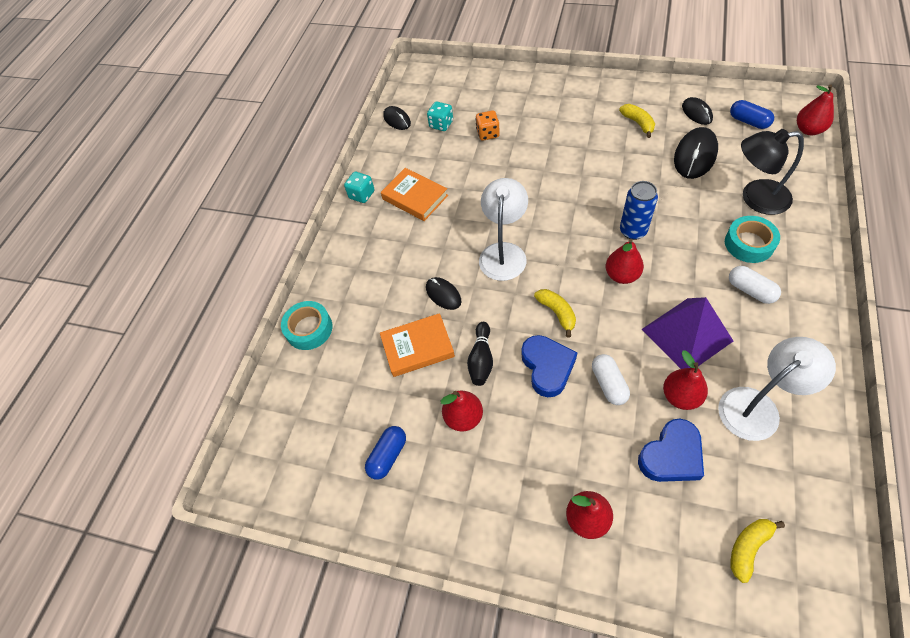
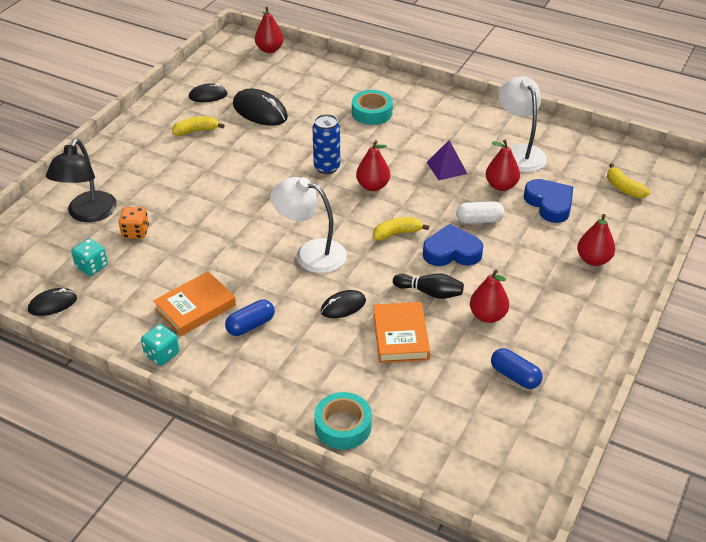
camera: 85 degrees left, 15 degrees down
purple pyramid [642,297,733,369] -> purple pyramid [427,140,467,180], size x0.58
white capsule [729,266,781,304] -> none
blue capsule [730,100,774,129] -> blue capsule moved to [225,300,275,336]
black lamp [741,129,804,215] -> black lamp moved to [46,139,117,222]

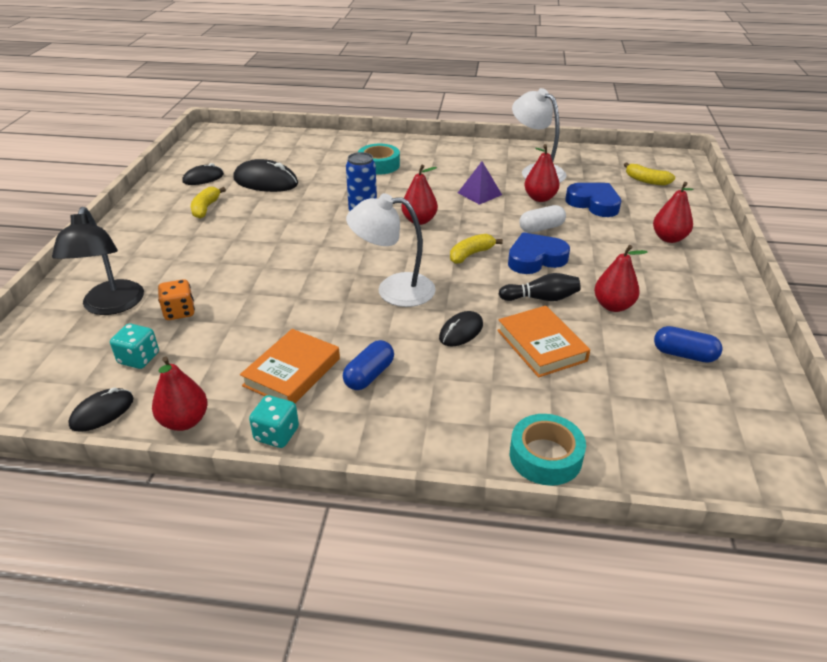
camera: 20 degrees left, 5 degrees down
yellow banana [172,116,225,136] -> yellow banana turned 45 degrees counterclockwise [191,187,226,219]
red pear [255,7,284,53] -> red pear moved to [152,356,208,431]

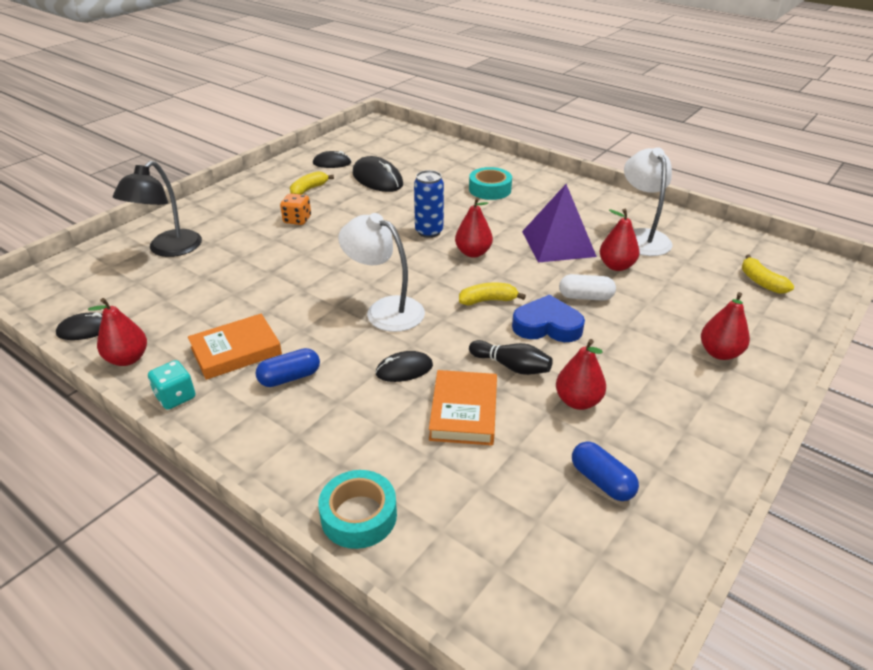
camera: 30 degrees right, 0 degrees up
turquoise dice [110,324,159,369] -> none
orange dice [158,279,195,320] -> orange dice moved to [280,193,311,225]
purple pyramid [458,162,502,205] -> purple pyramid [522,184,597,263], size x1.72
blue heart [565,183,621,217] -> none

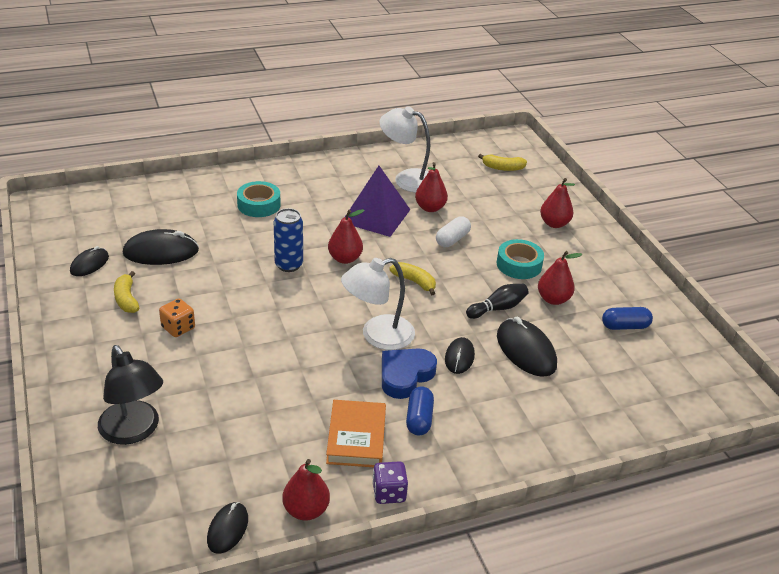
camera: 60 degrees left, 0 degrees up
turquoise dice [148,360,195,410] -> purple dice [372,461,408,504]
turquoise tape [318,470,397,549] -> turquoise tape moved to [497,239,544,279]
orange book [429,370,497,445] -> black mouse [497,317,557,377]
yellow banana [459,283,526,305] -> yellow banana turned 105 degrees clockwise [390,262,436,295]
blue heart [512,294,585,342] -> blue heart moved to [382,348,437,399]

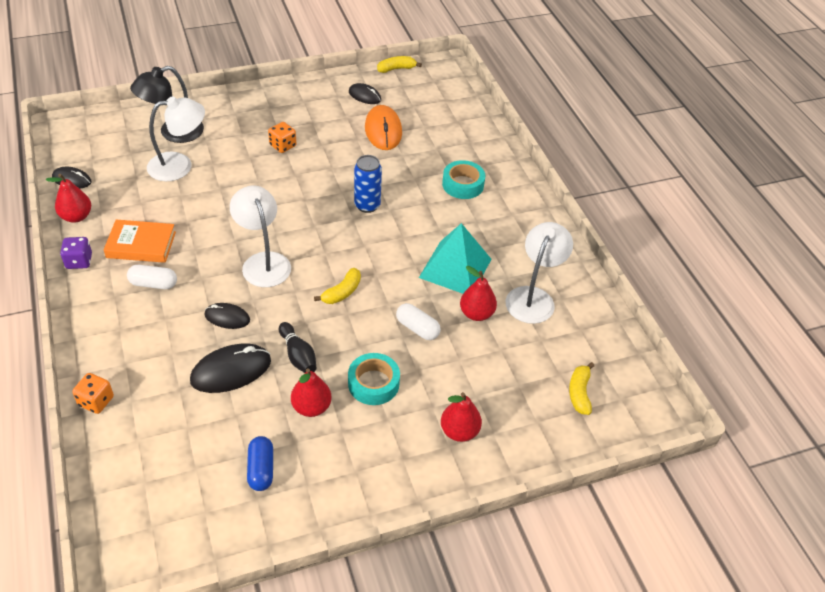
camera: 90 degrees right, 10 degrees up
yellow banana [114,271,139,313] -> yellow banana moved to [377,56,422,73]
black mouse [123,229,199,265] -> orange mouse [365,105,402,150]
red pear [328,209,365,264] -> none
purple pyramid [345,166,410,237] -> turquoise pyramid [419,223,491,294]
blue heart [382,348,437,399] -> none
blue capsule [406,387,434,435] -> white capsule [127,265,177,289]
none -> orange dice [72,373,114,414]
none -> white lamp [147,96,205,181]

